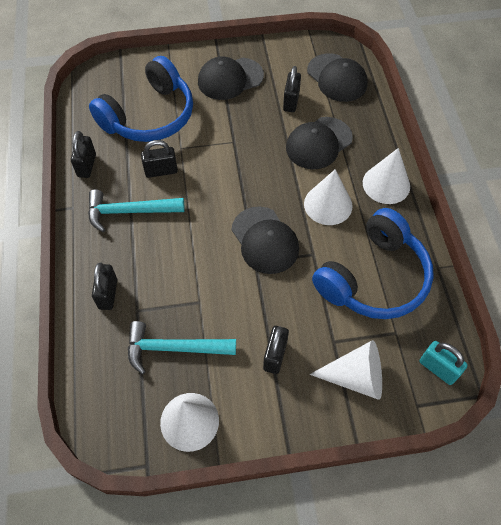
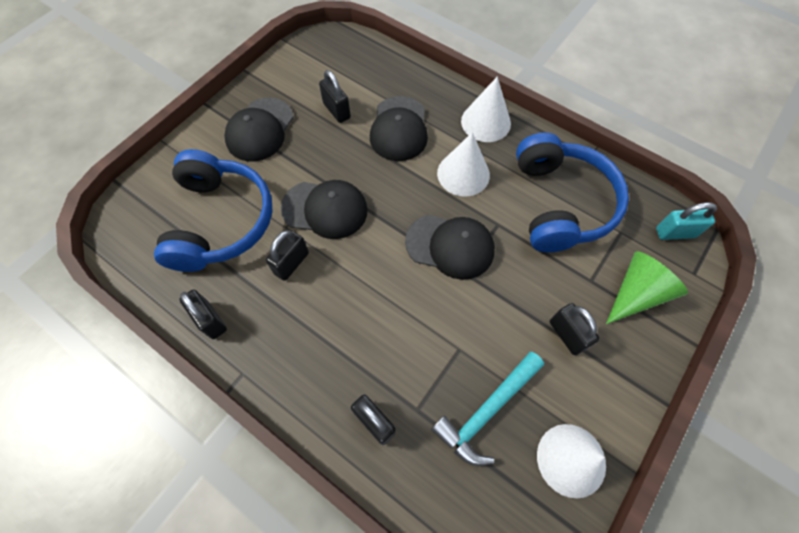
camera: 45 degrees left, 5 degrees up
turquoise hammer [88,189,185,232] -> none
black cap [307,53,368,102] -> black cap moved to [281,180,368,239]
white cone [310,340,382,400] -> green cone [606,251,688,324]

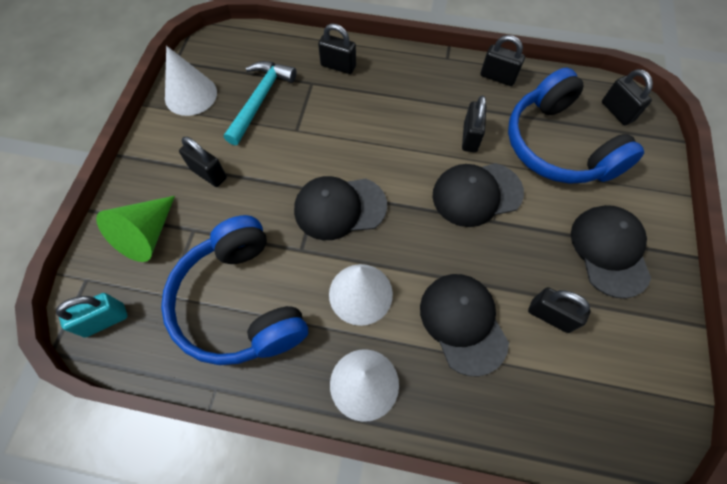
camera: 155 degrees right, 0 degrees up
none -> black padlock [602,69,653,125]

